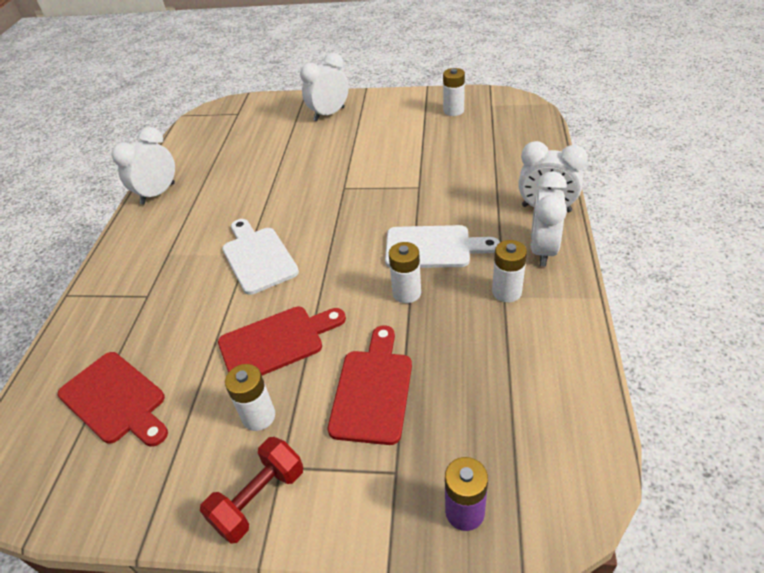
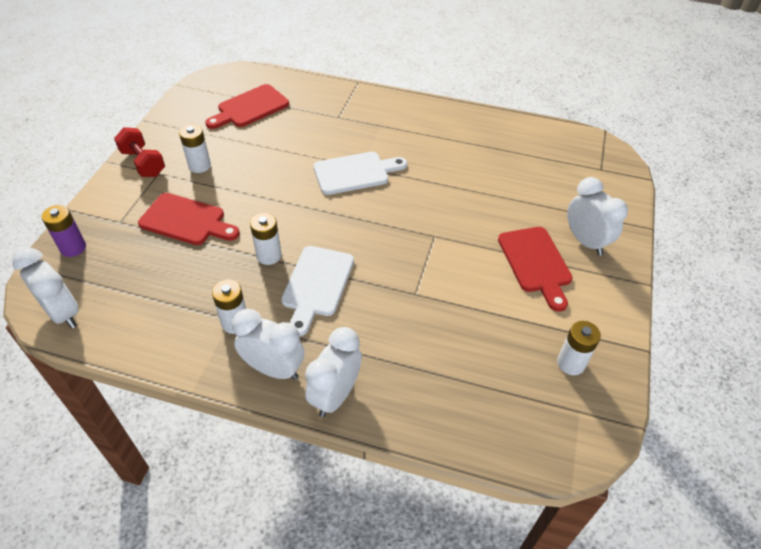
camera: 95 degrees right, 5 degrees up
white clock [111,127,175,205] -> white clock moved to [12,248,79,329]
red cutting board [218,306,346,376] -> red cutting board moved to [498,227,573,312]

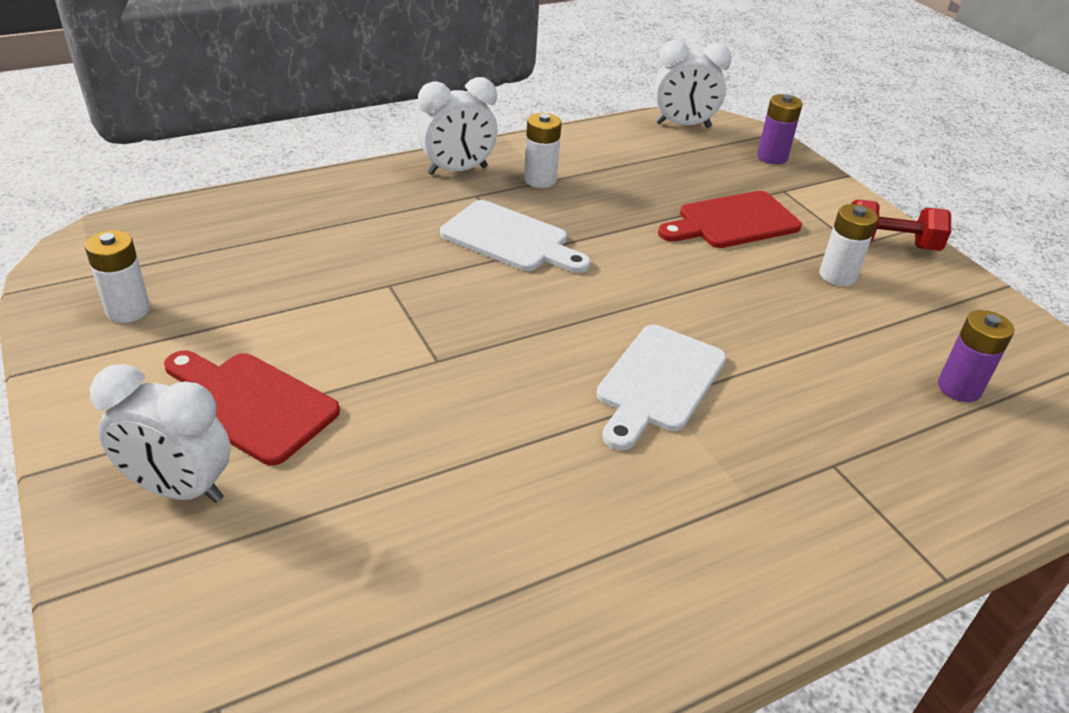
camera: 135 degrees right, 10 degrees down
red cutting board [205,84,289,129] -> purple battery [938,310,1014,402]
white battery [250,213,281,265] -> none
white cutting board [281,246,354,336] -> white cutting board turned 150 degrees clockwise [440,200,591,273]
white clock [305,327,362,417] -> none

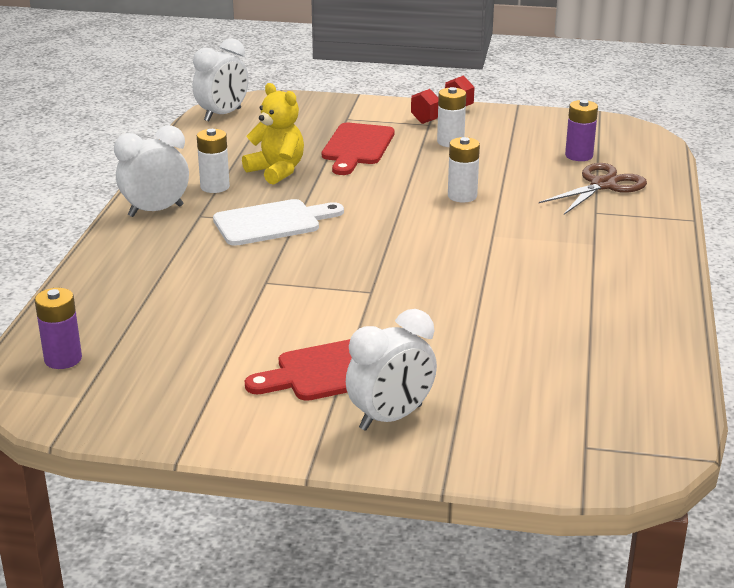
camera: 50 degrees left, 10 degrees down
white battery [85,230,150,323] -> white battery moved to [448,137,480,202]
white clock [417,77,498,175] -> white clock turned 135 degrees counterclockwise [114,125,189,217]
white cutting board [596,325,726,450] -> none
purple battery [757,94,803,164] -> purple battery moved to [35,288,82,369]
none -> yellow teddy bear [242,83,304,185]
none -> brown scissors [539,163,647,215]

